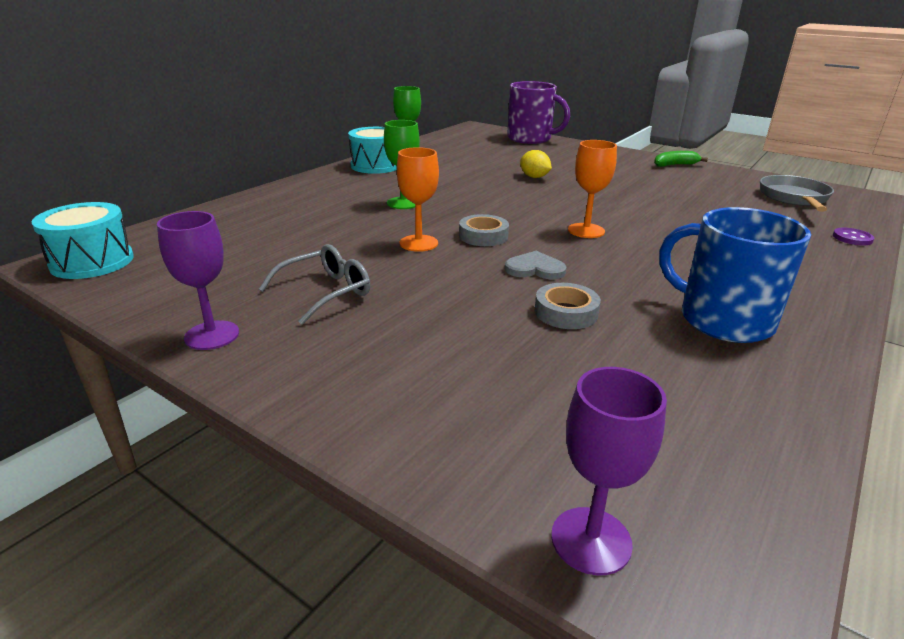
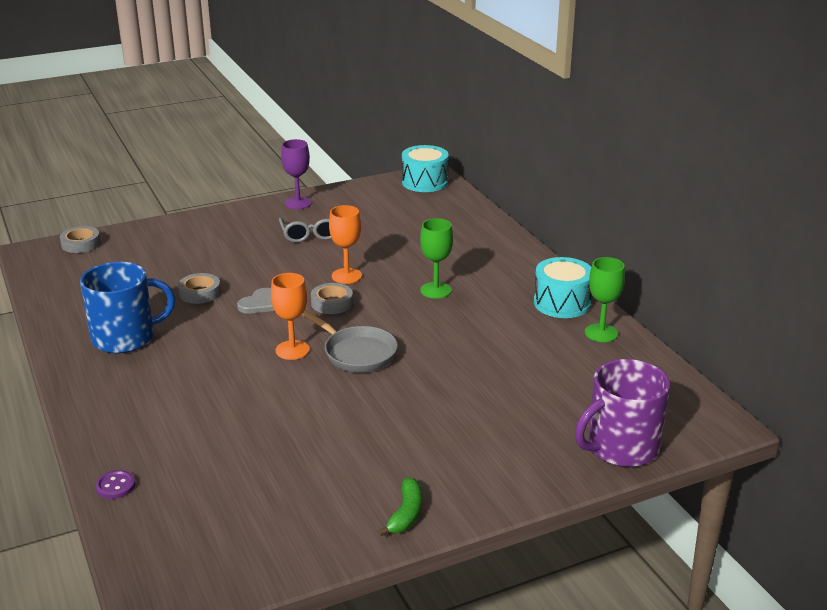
camera: 120 degrees right, 0 degrees up
yellow lemon [520,150,552,178] -> none
purple goblet [551,367,667,575] -> grey tape [60,226,101,253]
grey pan [760,175,834,212] -> grey pan moved to [302,309,398,373]

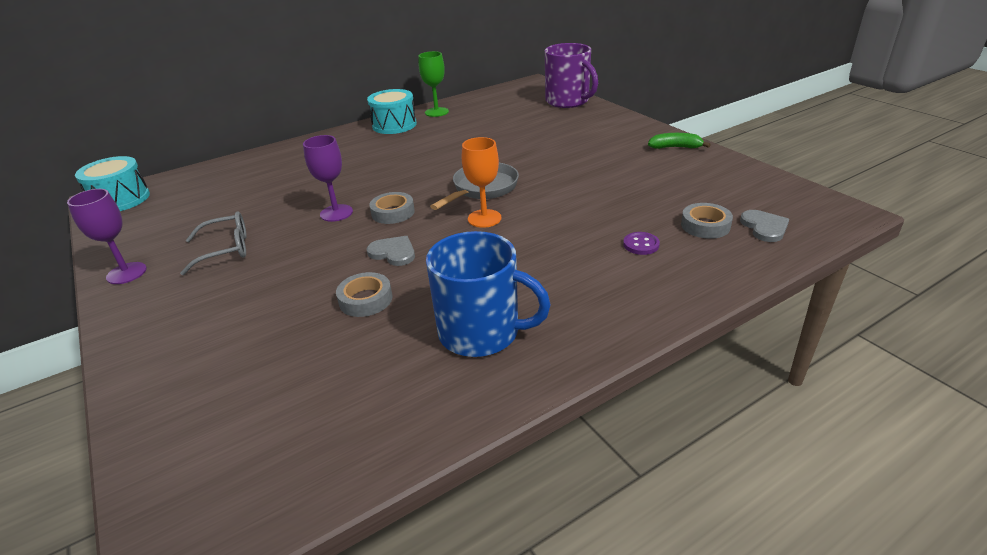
camera: 95 degrees left, 5 degrees up
grey tape [60,226,101,253] -> grey tape moved to [681,203,733,239]
blue mug [80,262,175,353] -> blue mug turned 135 degrees clockwise [426,231,551,357]
purple button [95,470,135,499] -> purple button moved to [623,232,660,255]
orange goblet [329,205,362,284] -> purple goblet [303,135,353,222]
green goblet [420,218,453,299] -> none
none -> grey heart [740,210,789,242]

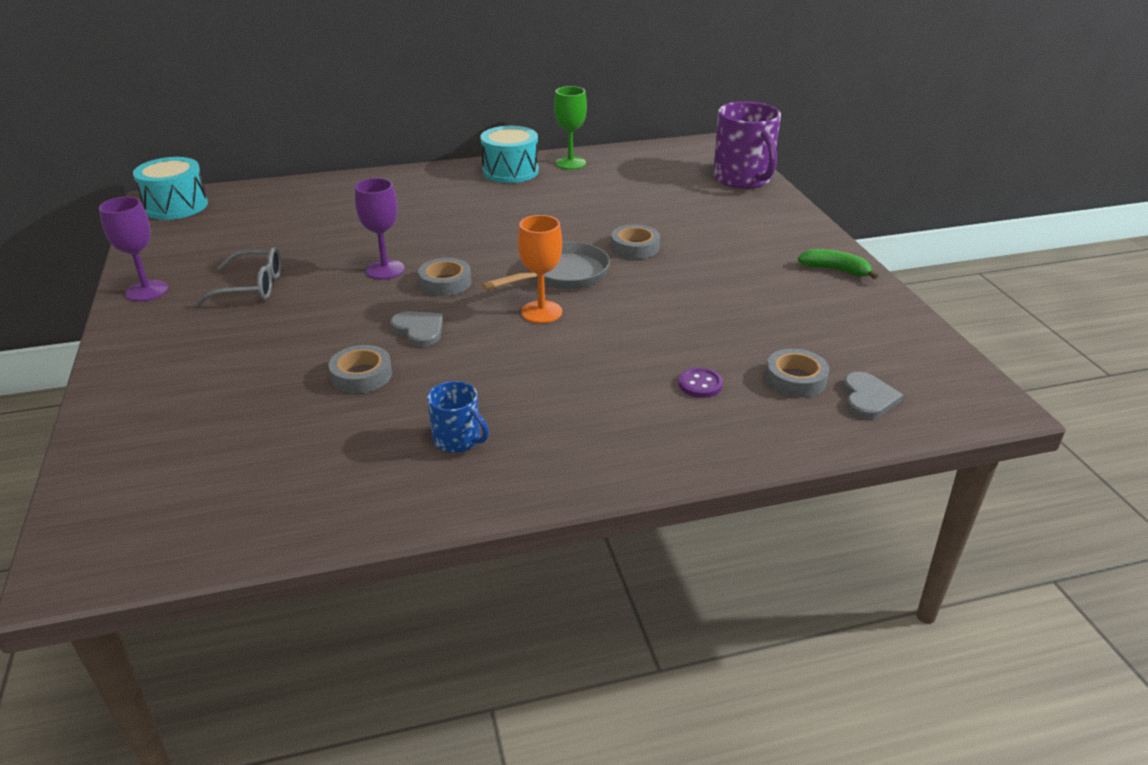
camera: 15 degrees right, 0 degrees up
blue mug [426,231,551,357] -> blue mug [427,381,489,453], size x0.52
none -> grey tape [611,224,660,259]

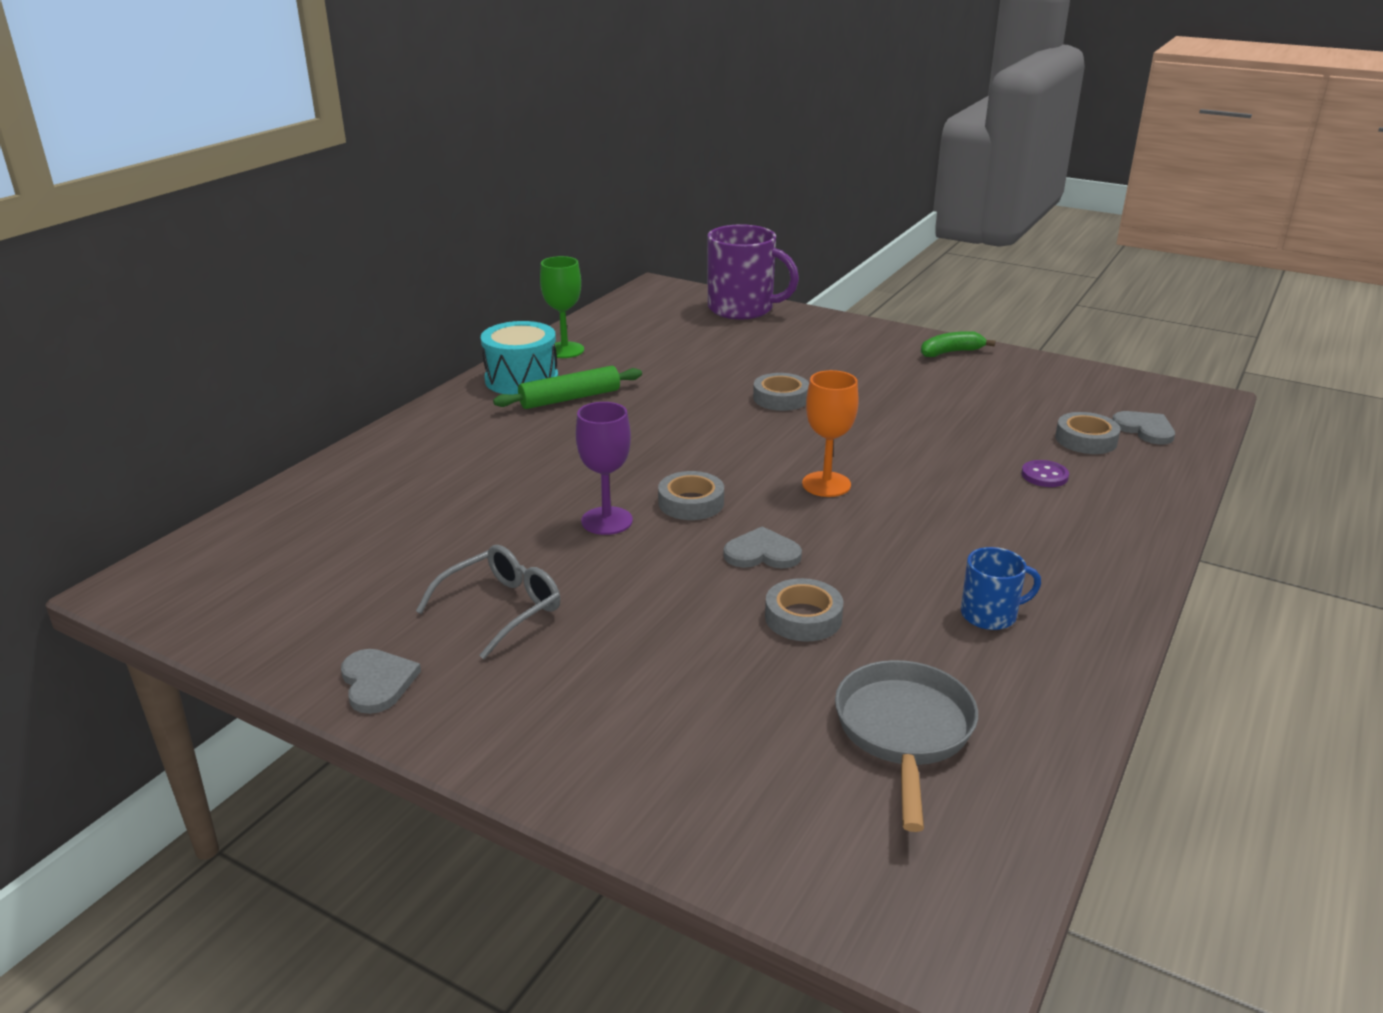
camera: 45 degrees left, 5 degrees down
purple goblet [99,197,168,302] -> grey heart [341,649,421,714]
turquoise drum [133,157,208,220] -> none
grey pan [481,241,610,290] -> grey pan moved to [835,660,978,832]
none -> green rolling pin [493,366,642,409]

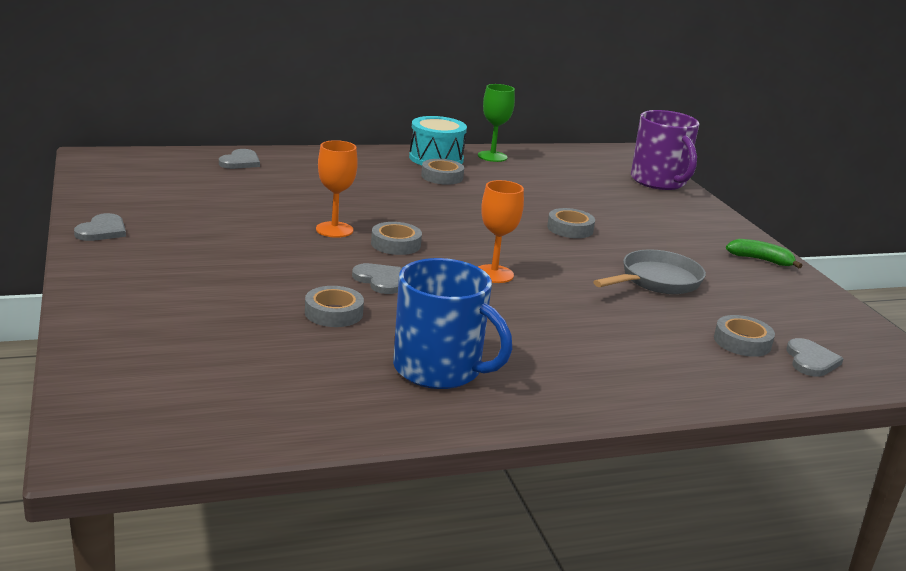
camera: 40 degrees right, 5 degrees down
grey glasses [416,545,560,659] -> none
green rolling pin [493,366,642,409] -> grey tape [421,159,464,185]
purple goblet [576,402,633,535] -> orange goblet [316,140,358,238]
grey pan [835,660,978,832] -> grey pan moved to [593,250,706,294]
blue mug [961,547,1041,630] -> blue mug [393,258,512,389], size x1.94
purple button [1021,460,1069,487] -> none
none -> grey heart [219,149,260,169]

